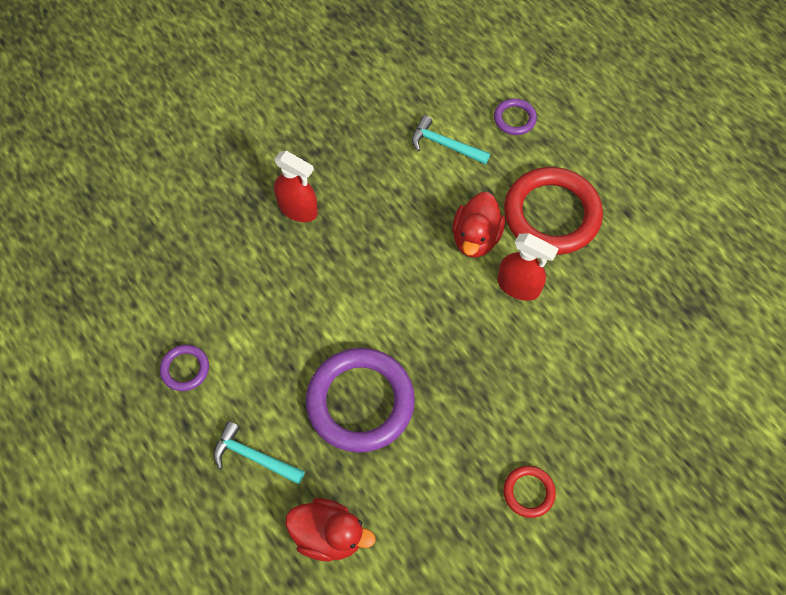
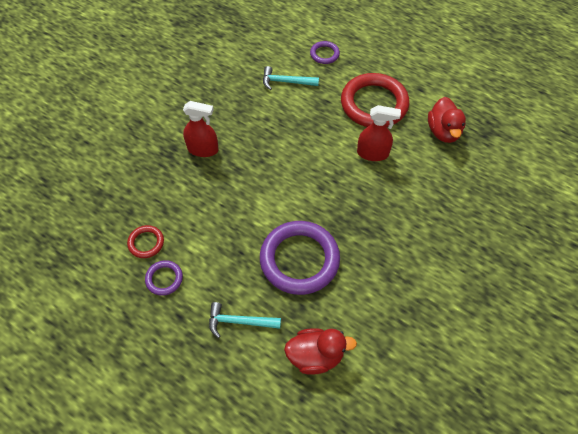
camera: 20 degrees left, 5 degrees down
red duck [452,192,505,258] -> red duck moved to [428,97,466,143]
red ring [503,466,556,518] -> red ring moved to [127,225,164,258]

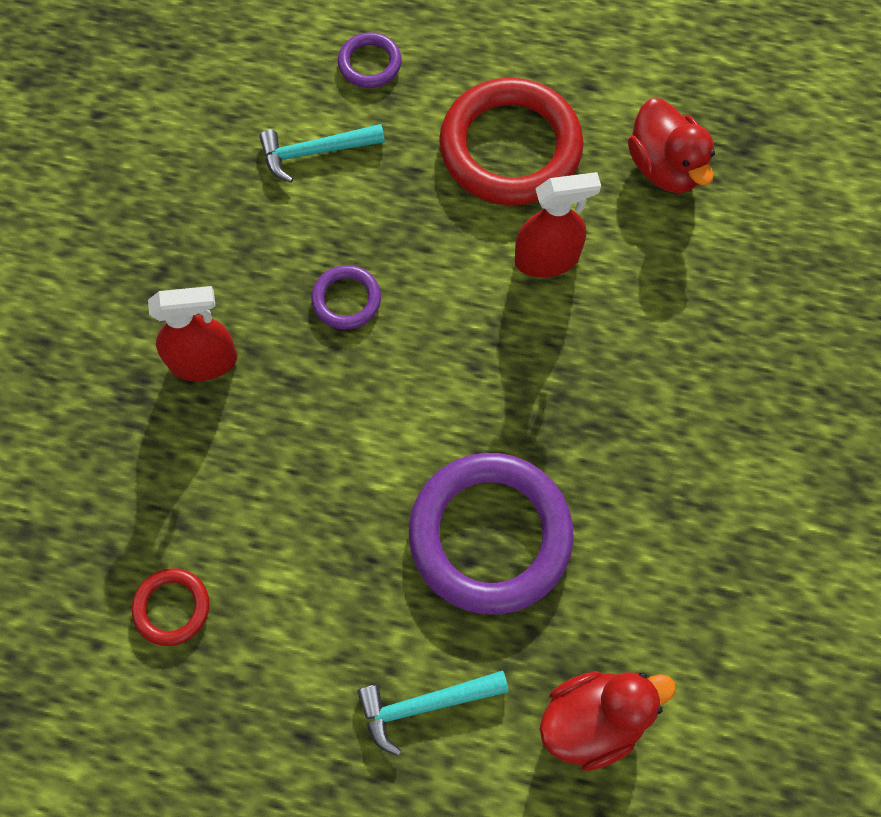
camera: 20 degrees left, 10 degrees up
purple ring [145,260,183,296] -> purple ring moved to [311,265,381,330]

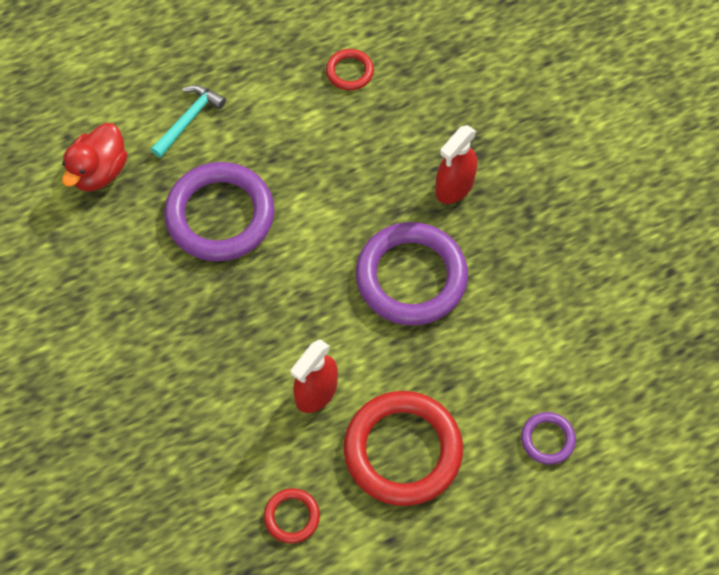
camera: 140 degrees right, 5 degrees down
turquoise hammer [259,124,385,183] -> none
purple ring [311,265,381,330] -> purple ring [356,222,468,325], size x2.17
red duck [628,98,715,193] -> red ring [264,488,320,543]

